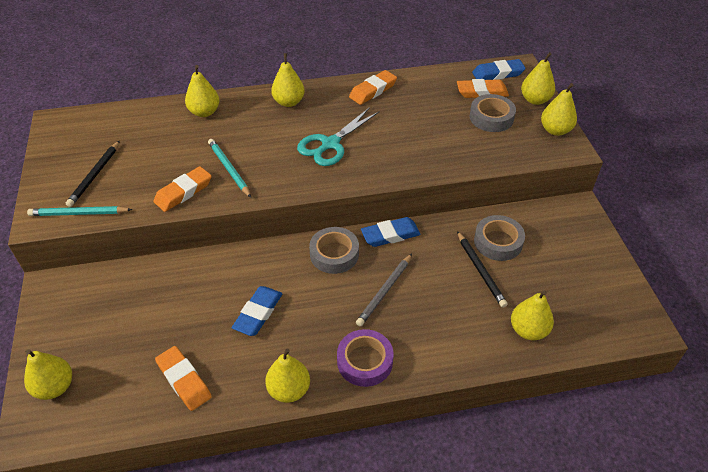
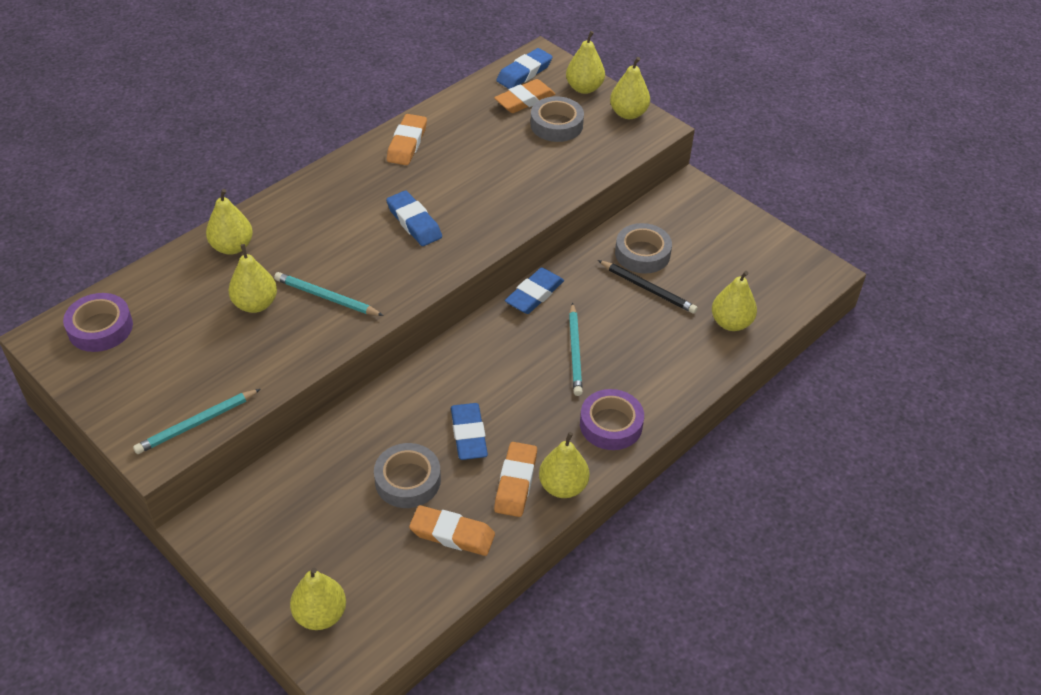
camera: 35 degrees left, 0 degrees up
black pencil [66,140,120,207] -> none
orange eraser [153,166,212,212] -> orange eraser moved to [494,442,537,517]
yellow pear [271,53,305,107] -> yellow pear moved to [228,244,277,313]
turquoise scissors [297,107,380,166] -> blue eraser [386,191,442,246]
grey tape [309,227,359,274] -> grey tape moved to [374,443,441,508]
grey pencil [356,254,412,326] -> turquoise pencil [569,302,583,396]
none -> purple tape [63,293,133,352]

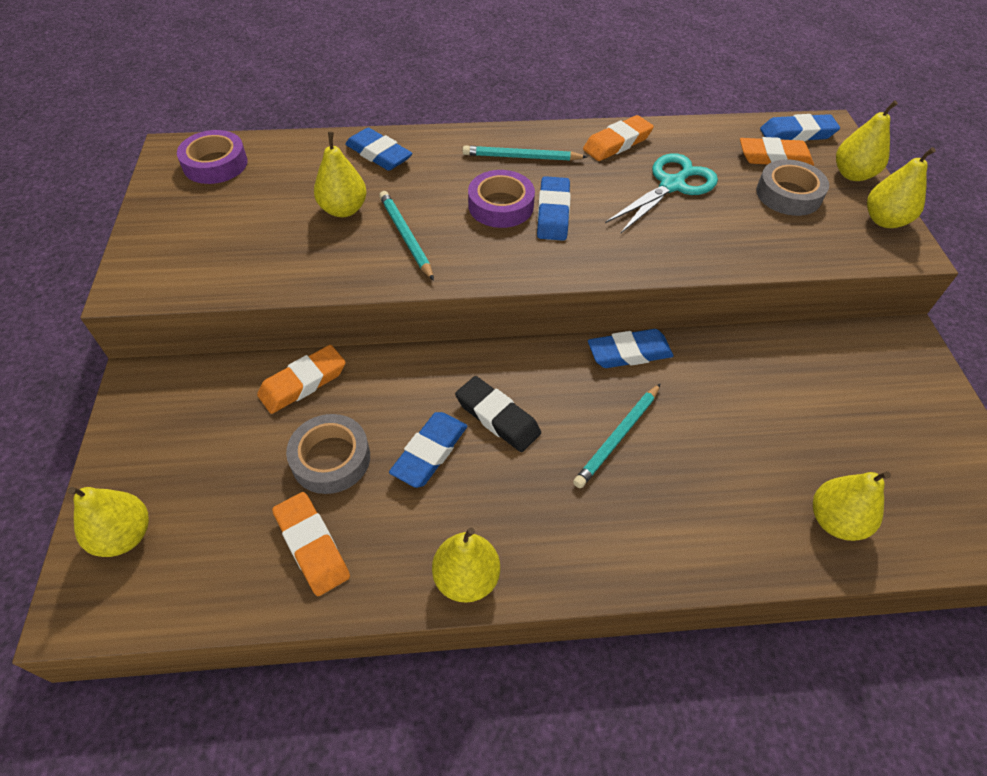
camera: 40 degrees right, 5 degrees up
turquoise pencil [133,389,260,454] -> turquoise pencil moved to [463,146,587,161]
yellow pear [206,189,253,255] -> blue eraser [345,128,412,171]
orange eraser [494,442,537,517] -> orange eraser moved to [257,345,346,414]
purple tape [580,389,644,450] -> purple tape moved to [468,170,535,228]
black pencil [598,260,698,314] -> none
grey tape [615,223,672,274] -> none
none -> black eraser [455,376,541,452]
none -> turquoise scissors [605,153,718,234]

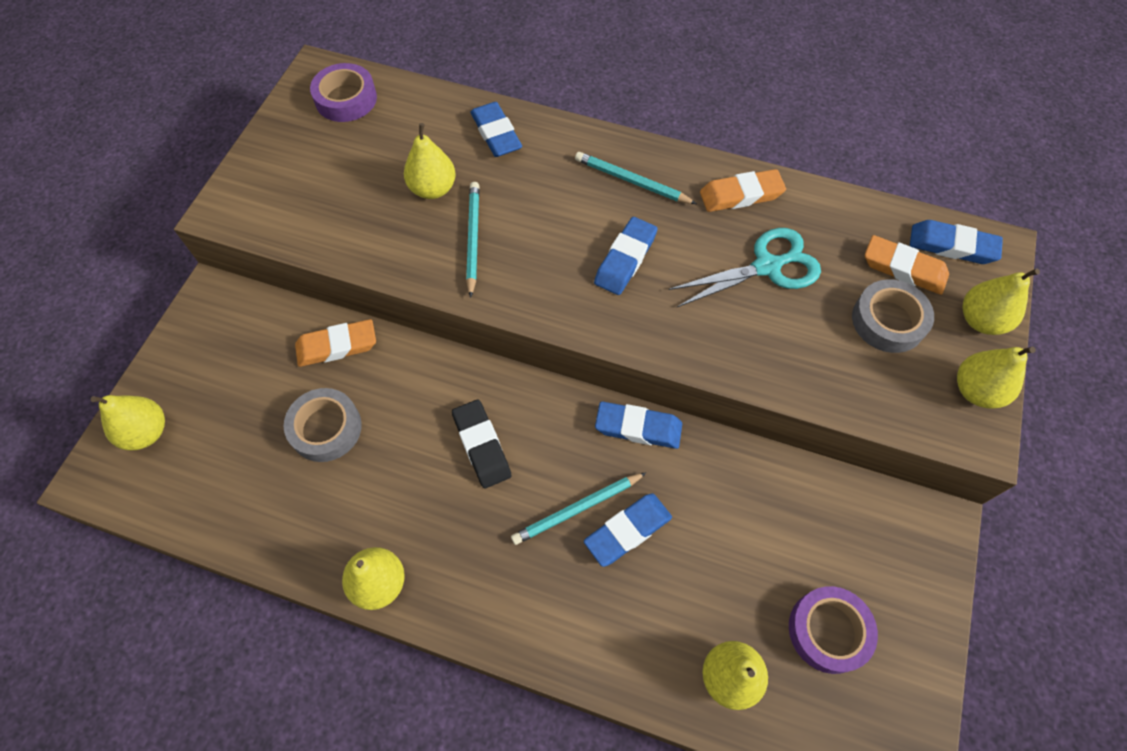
camera: 25 degrees right, 10 degrees up
orange eraser [272,492,350,596] -> none
blue eraser [389,412,467,488] -> blue eraser moved to [584,493,672,567]
purple tape [468,170,535,228] -> purple tape moved to [789,586,878,674]

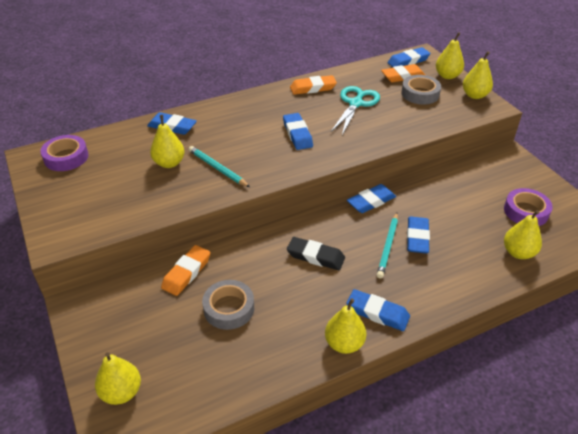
camera: 45 degrees left, 20 degrees down
turquoise pencil [575,152,697,204] -> none
orange eraser [700,169,786,212] -> orange eraser turned 45 degrees clockwise [290,75,337,95]
none -> blue eraser [346,289,410,331]

